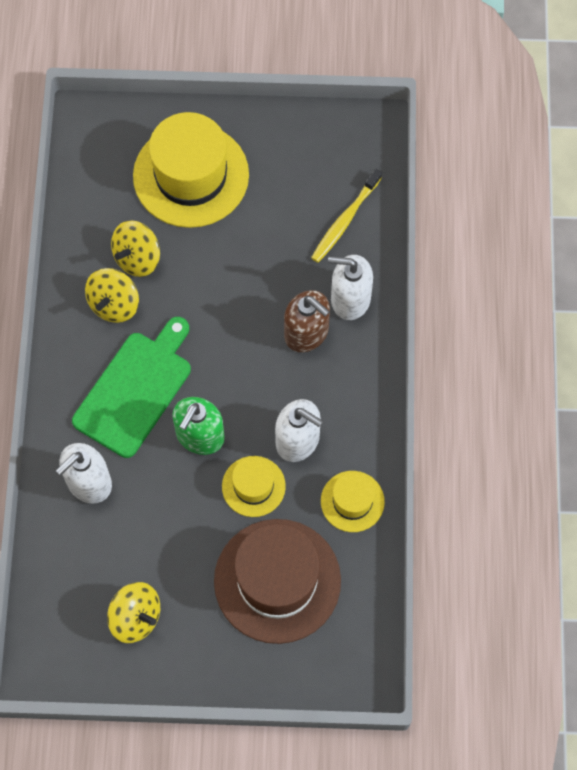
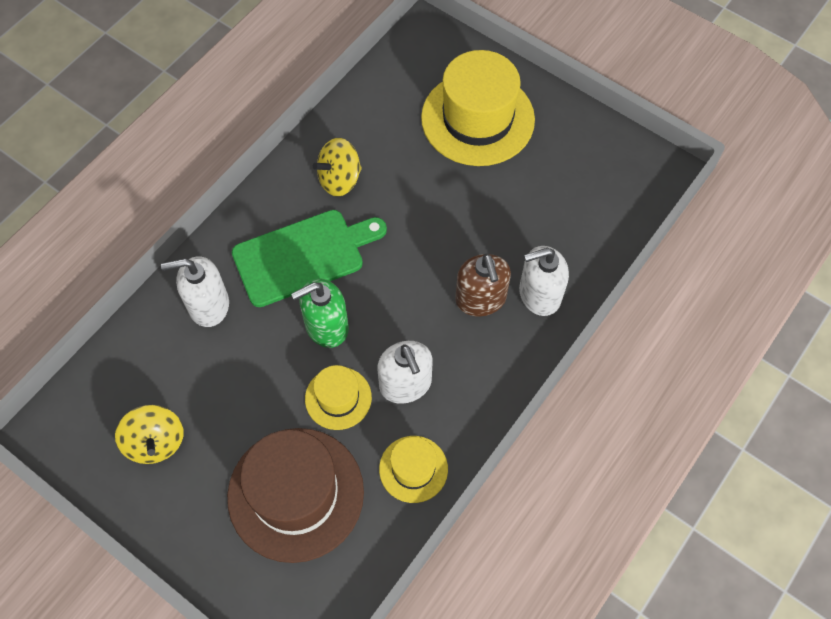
camera: 35 degrees right, 5 degrees down
yellow spinning top [111,220,160,277] -> none
yellow toothbrush [311,169,382,263] -> none
white soap dispenser [328,255,373,320] -> white soap dispenser turned 60 degrees counterclockwise [519,246,569,316]

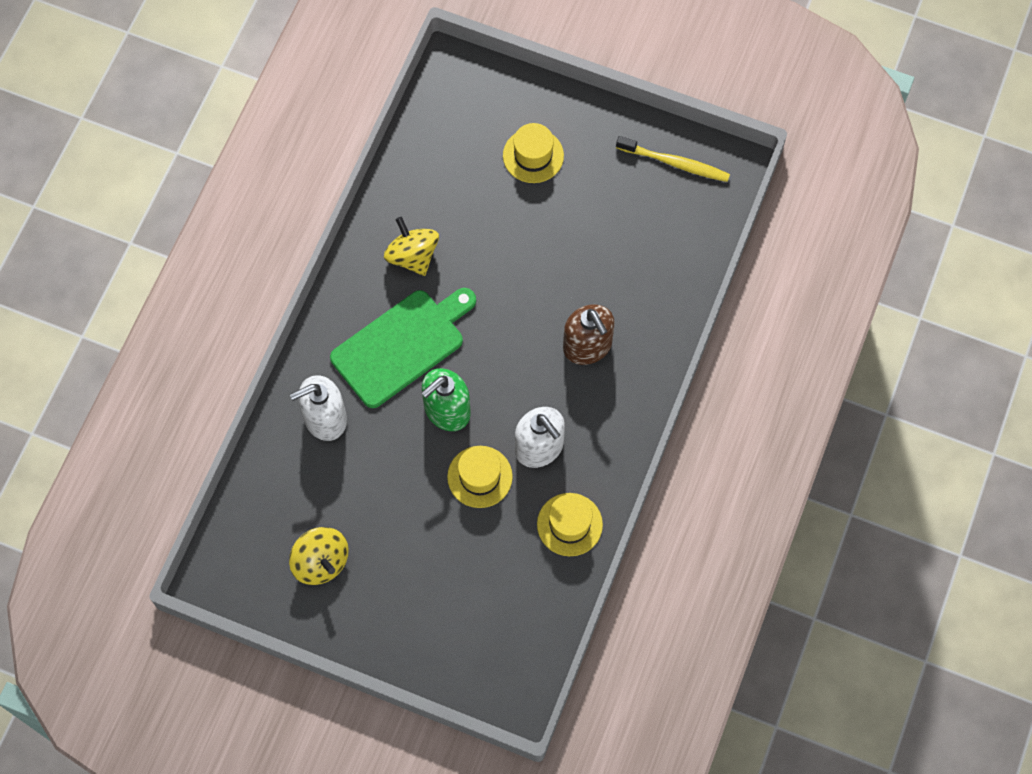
camera: 15 degrees left, 5 degrees up
brown hat [227,428,364,563] -> none
yellow spinning top [313,138,362,197] -> yellow spinning top turned 105 degrees clockwise [384,217,439,276]
yellow hat [421,50,535,166] -> yellow hat [503,123,564,183], size x0.51
white soap dispenser [519,246,569,316] -> none
none -> yellow toothbrush [616,136,730,182]

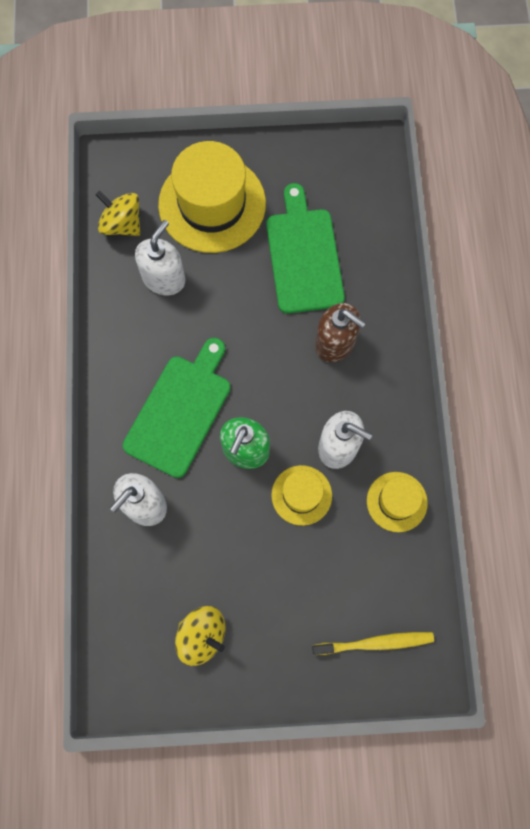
camera: 25 degrees left, 5 degrees up
yellow spinning top [384,217,439,276] -> yellow spinning top moved to [96,191,140,236]
yellow hat [503,123,564,183] -> yellow hat [158,141,266,253], size x1.95
yellow toothbrush [616,136,730,182] -> yellow toothbrush moved to [312,632,434,655]
none -> white soap dispenser [135,220,186,295]
none -> green cutting board [266,183,345,314]

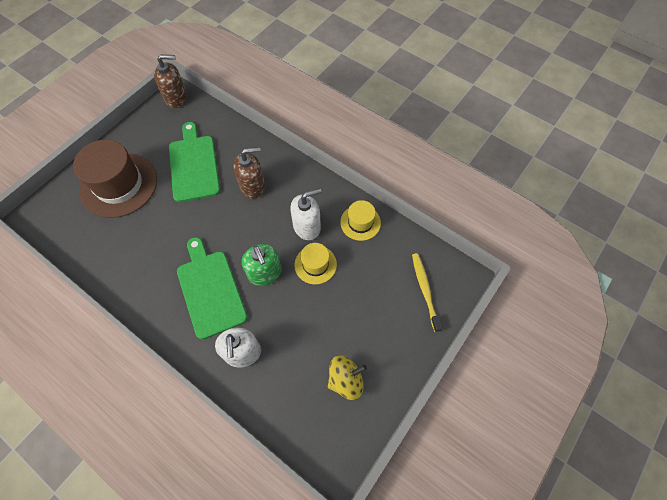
camera: 50 degrees left, 10 degrees down
yellow spinning top [96,191,140,236] -> none
white soap dispenser [135,220,186,295] -> none
yellow hat [158,141,266,253] -> brown hat [73,139,157,218]
green cutting board [266,183,345,314] -> green cutting board turned 45 degrees clockwise [169,122,220,202]
yellow toothbrush [312,632,434,655] -> yellow toothbrush turned 45 degrees counterclockwise [412,253,442,332]
none -> brown soap dispenser [154,54,187,108]

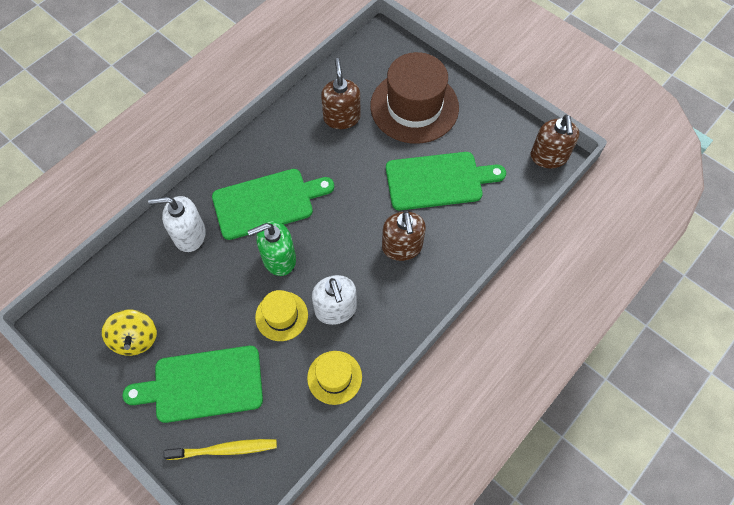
camera: 95 degrees right, 0 degrees up
none -> green cutting board [122,346,263,423]
none -> brown soap dispenser [321,58,361,129]

